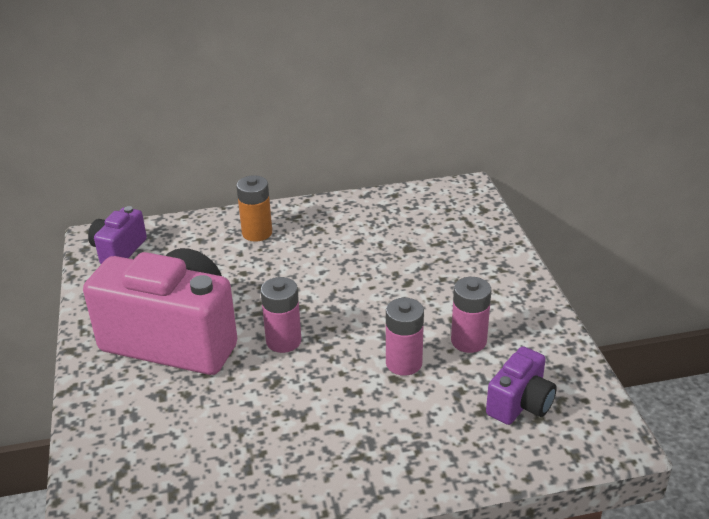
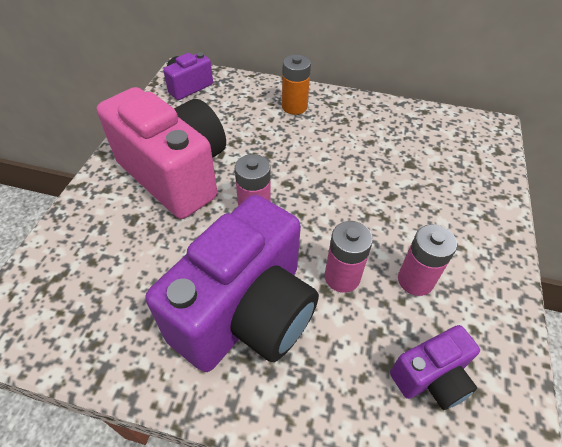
camera: 25 degrees right, 15 degrees up
none -> purple camera [146,195,319,372]

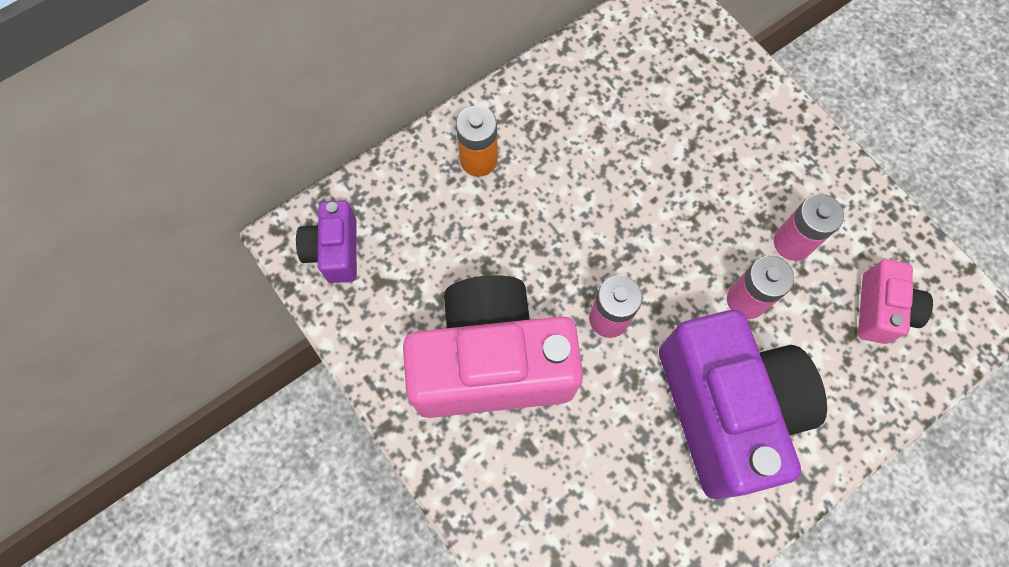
camera: 50 degrees left, 20 degrees up
purple camera [390,325,480,410] -> pink camera [858,259,933,344]

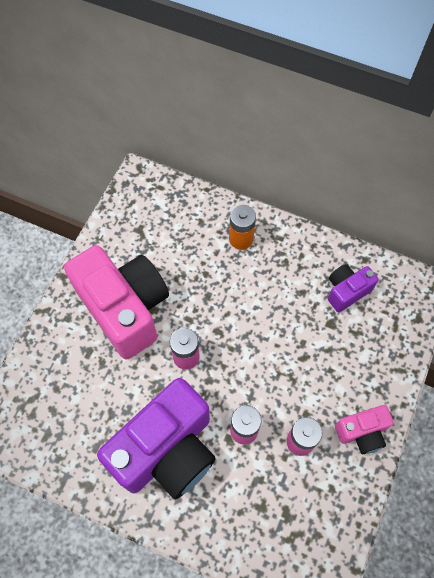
camera: 60 degrees right, 5 degrees down
purple camera [296,201,357,283] -> purple camera moved to [328,264,379,312]
pink camera [858,259,933,344] -> pink camera moved to [335,405,394,454]

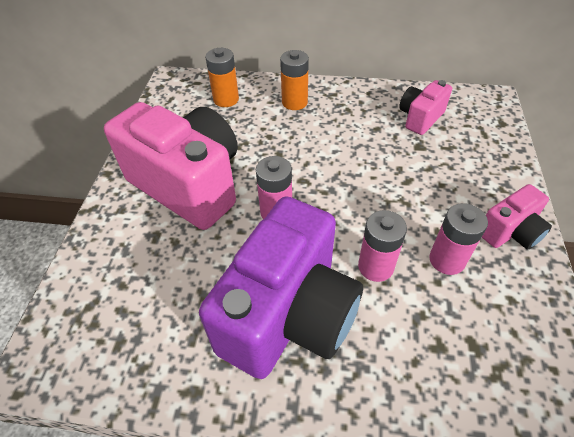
camera: 15 degrees left, 15 degrees down
purple camera [328,264,379,312] -> pink camera [399,80,452,135]
none -> orange battery [205,48,239,107]

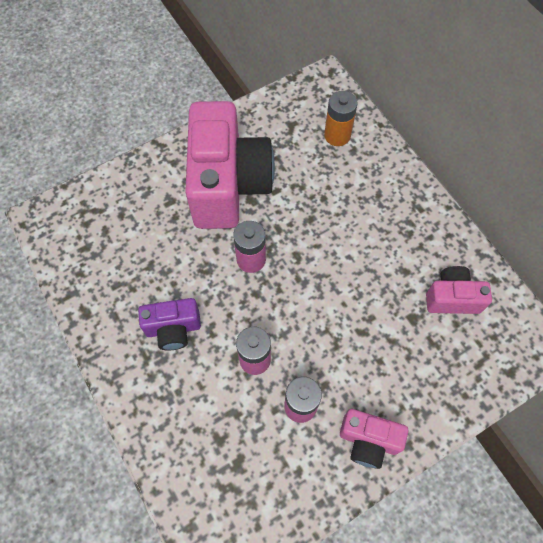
camera: 50 degrees right, 15 degrees up
purple camera [199,196,363,379] -> purple camera [138,298,201,351], size x0.48
orange battery [280,50,309,110] -> none

